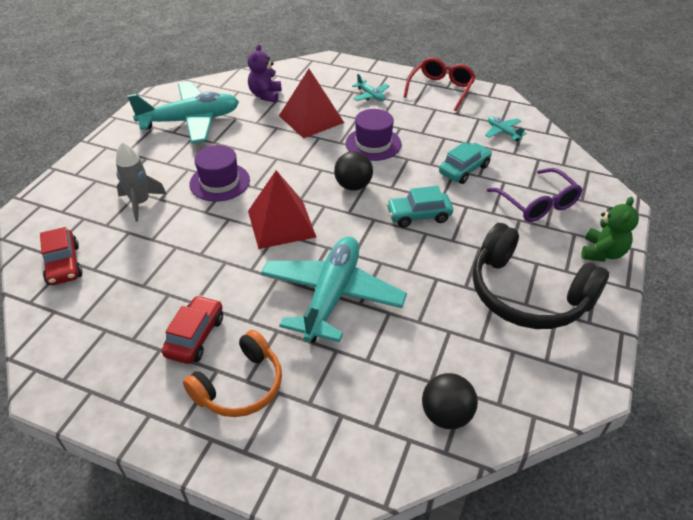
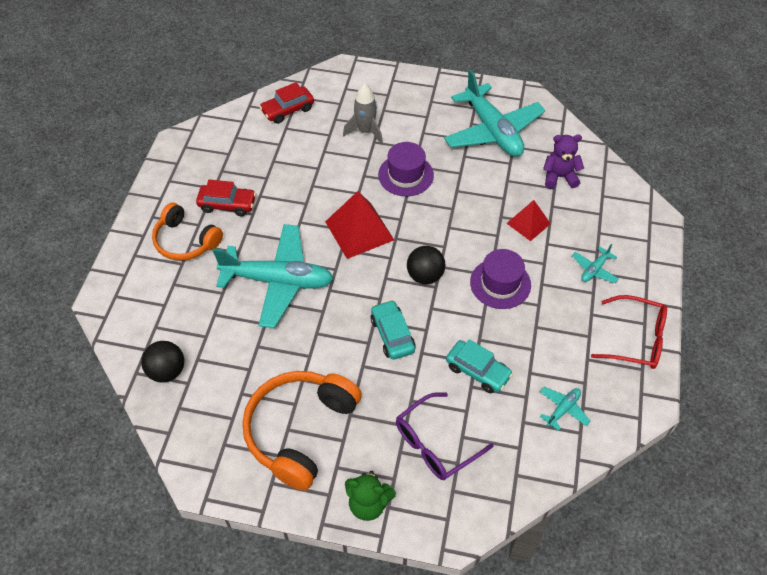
camera: 80 degrees right, 10 degrees up
red pyramid [279,69,344,139] -> red pyramid [506,200,551,241], size x0.61
black headphones [472,223,609,329] -> orange headphones [242,371,362,491]

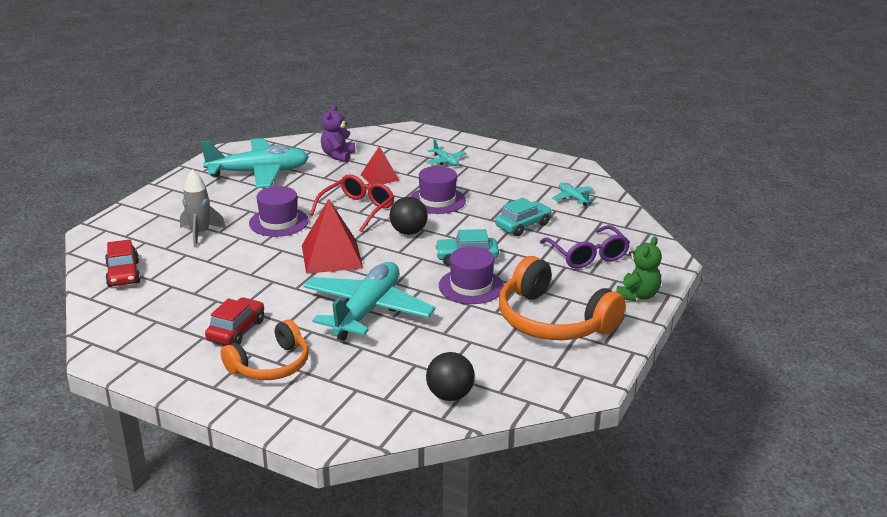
camera: 75 degrees left, 25 degrees down
red glasses [591,295,667,369] -> red glasses moved to [310,174,394,232]
none -> purple hat [439,247,504,304]

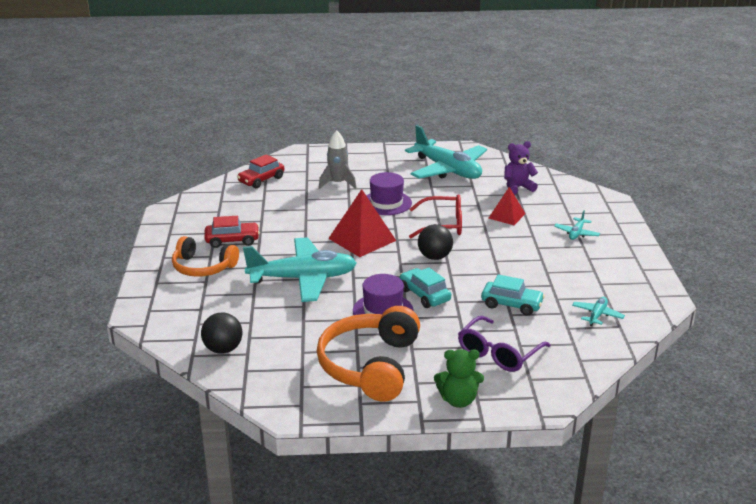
camera: 60 degrees right, 0 degrees up
purple hat [410,166,466,214] -> none

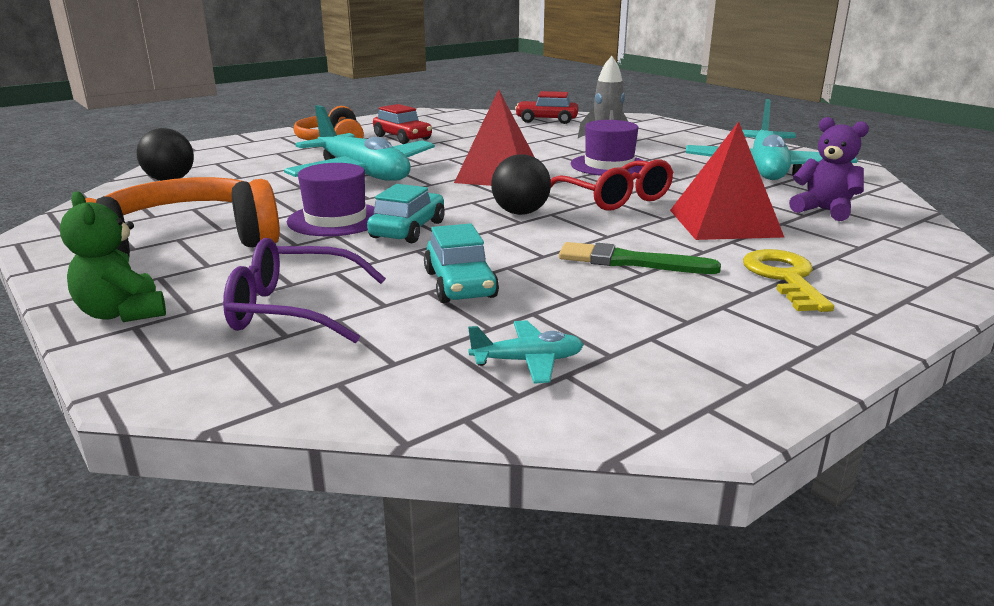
camera: 55 degrees right, 5 degrees down
red pyramid [488,187,526,225] -> red pyramid [670,122,784,240], size x1.65
turquoise plane [554,210,600,240] -> yellow key [743,249,834,312]
none -> green brush [559,242,721,274]

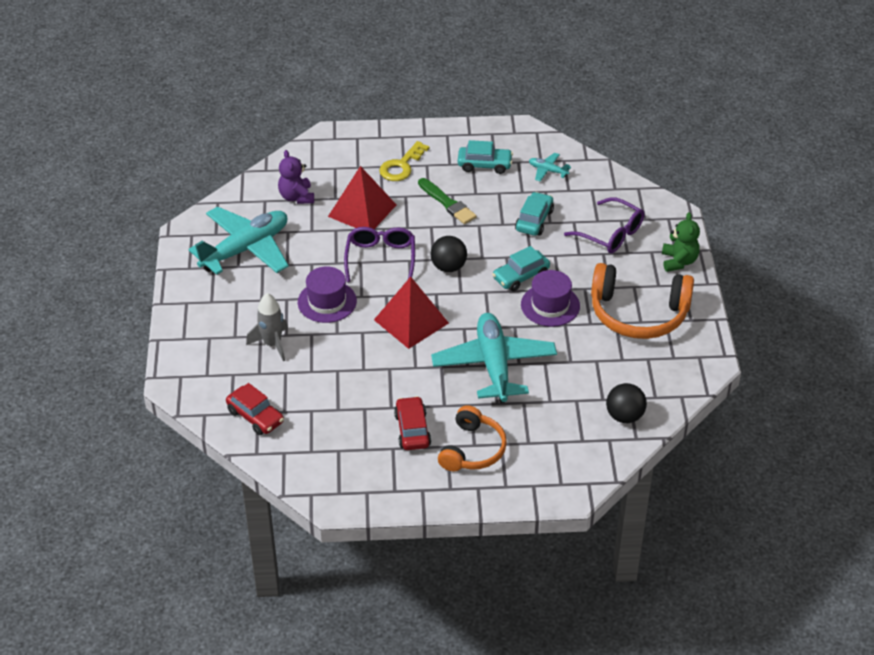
camera: 145 degrees left, 20 degrees up
red glasses [551,160,673,211] -> purple glasses [344,227,415,282]
none -> turquoise car [458,140,513,174]

